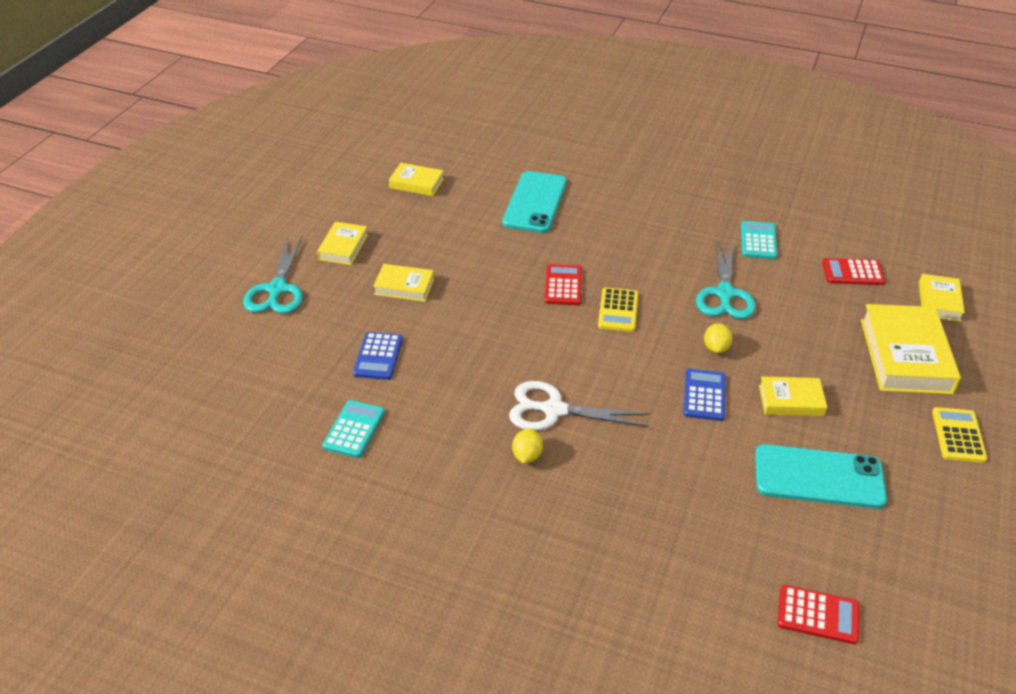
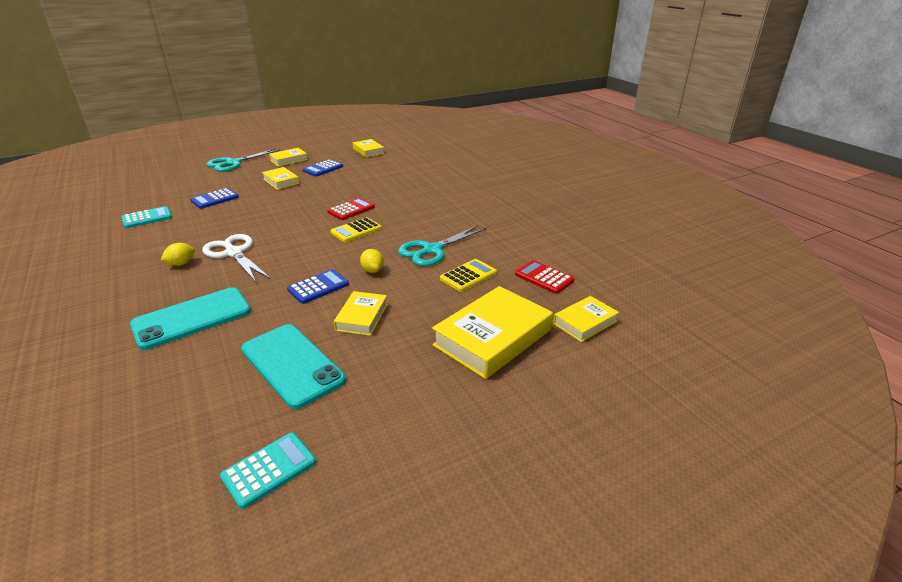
camera: 40 degrees right, 10 degrees down
turquoise phone [502,171,567,233] -> turquoise phone moved to [130,287,251,350]
yellow lemon [704,323,732,354] -> yellow lemon turned 75 degrees counterclockwise [360,249,384,273]
turquoise calculator [741,221,778,259] -> turquoise calculator moved to [220,432,316,509]
yellow book [759,376,827,416] -> yellow book turned 60 degrees clockwise [334,291,388,336]
red calculator [778,585,860,644] -> none
yellow calculator [932,407,987,463] -> yellow calculator moved to [440,259,497,292]
none -> blue calculator [303,159,343,176]

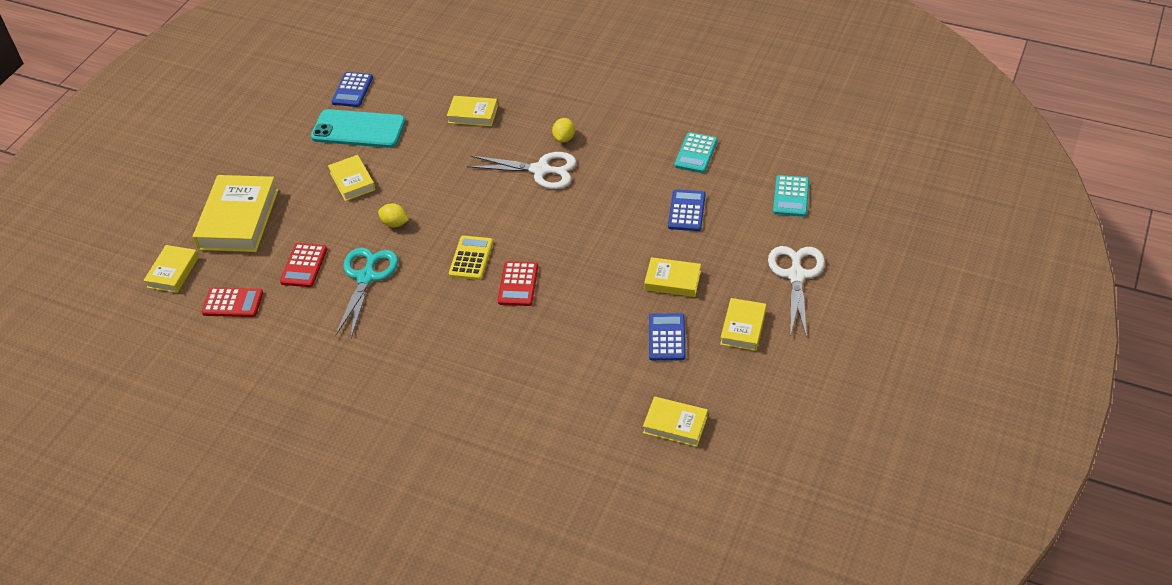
camera: 145 degrees right, 15 degrees up
turquoise phone [130,287,251,350] -> yellow book [447,96,498,126]
turquoise scissors [207,149,280,172] -> white scissors [768,246,825,338]
turquoise calculator [220,432,316,509] -> turquoise calculator moved to [773,175,809,217]
blue calculator [287,269,349,304] -> blue calculator moved to [331,72,373,107]
yellow calculator [440,259,497,292] -> red calculator [280,243,327,287]

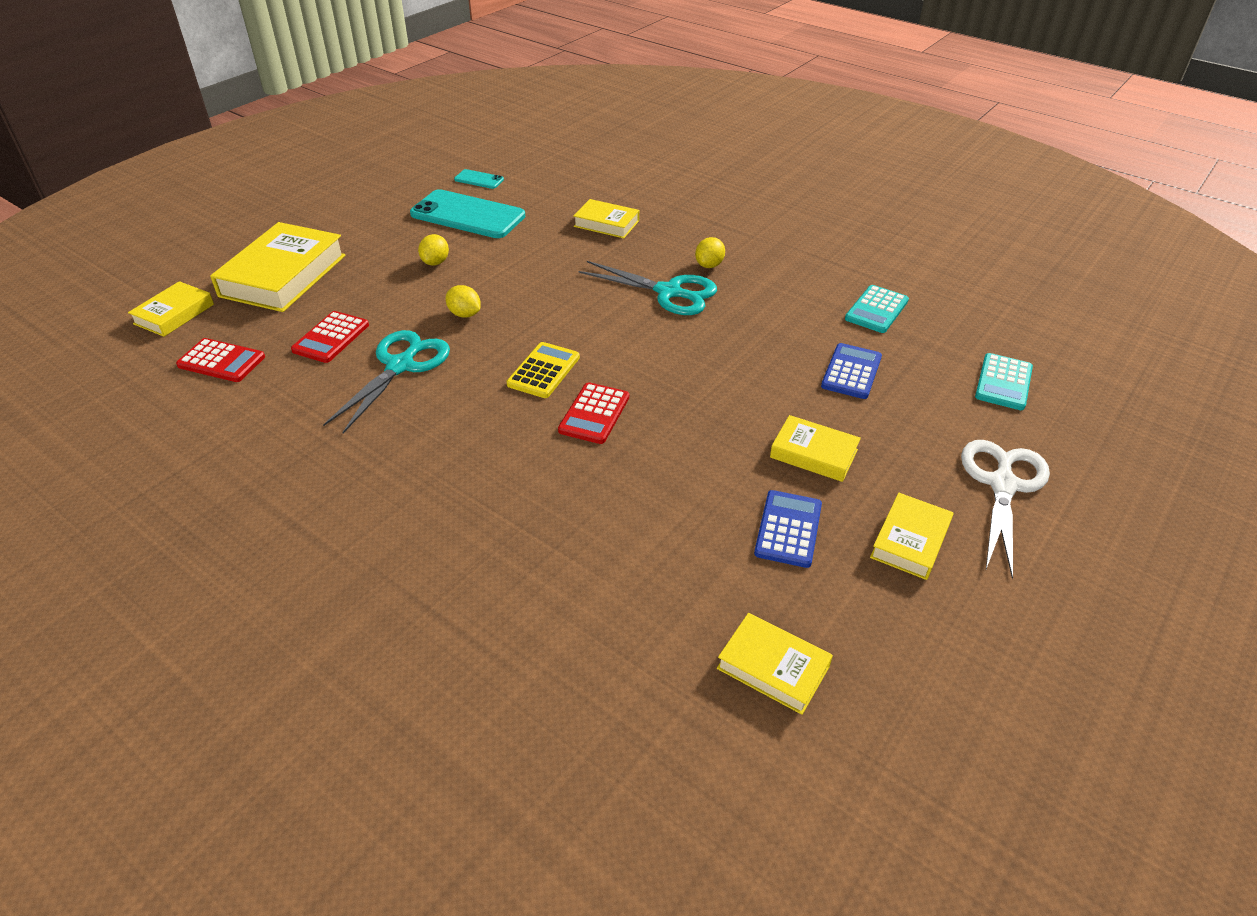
camera: 10 degrees right, 5 degrees down
yellow book [328,155,375,201] -> yellow lemon [418,234,449,266]
blue calculator [331,72,373,107] -> turquoise phone [454,169,504,189]
white scissors [467,152,577,189] -> turquoise scissors [578,261,717,315]

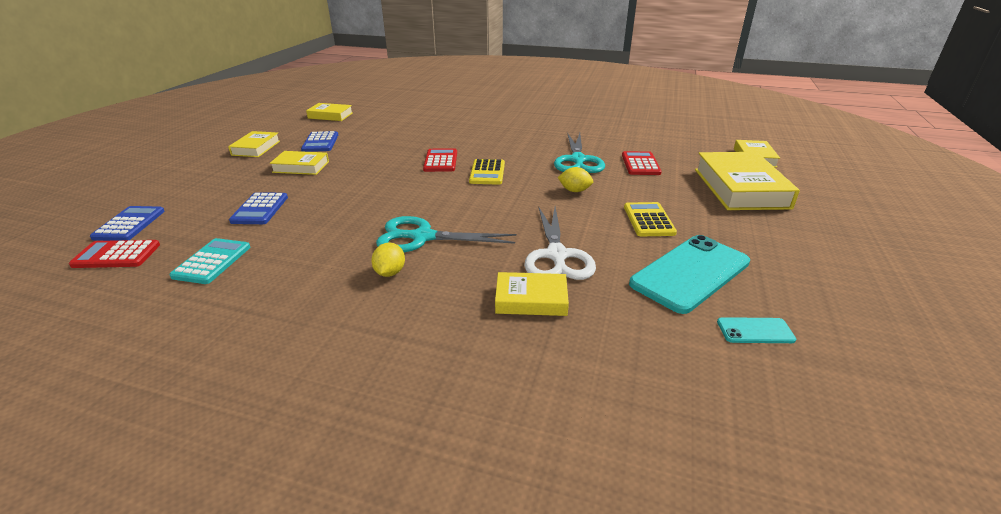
camera: 160 degrees right, 10 degrees down
red calculator [176,338,265,382] -> red calculator moved to [69,240,160,268]
turquoise phone [410,189,525,238] -> turquoise phone turned 45 degrees counterclockwise [629,235,750,314]
yellow lemon [418,234,449,266] -> yellow calculator [624,202,677,236]
white scissors [961,440,1050,579] -> white scissors moved to [524,207,596,280]
turquoise calculator [975,353,1033,410] -> blue calculator [90,206,165,241]

